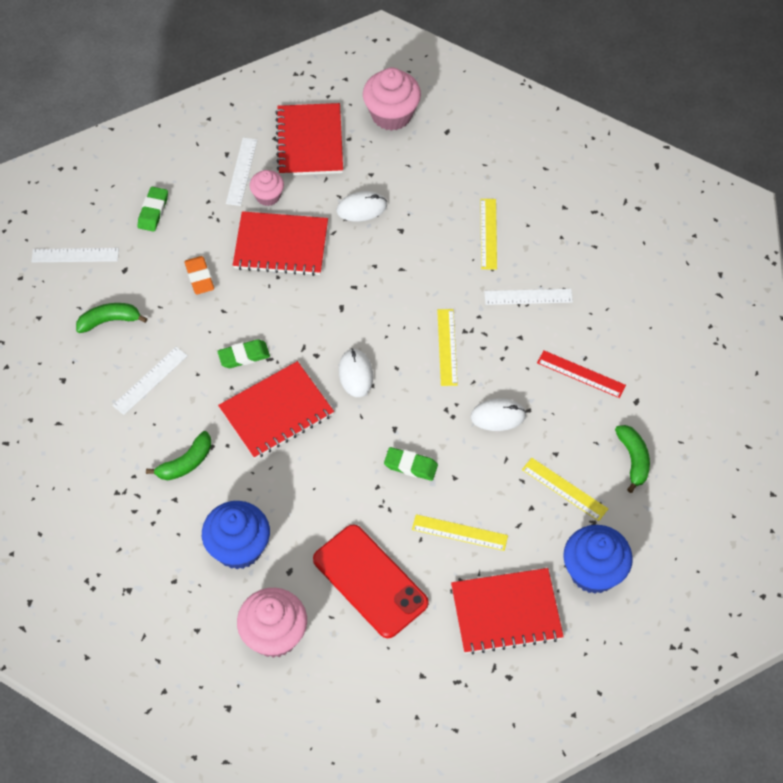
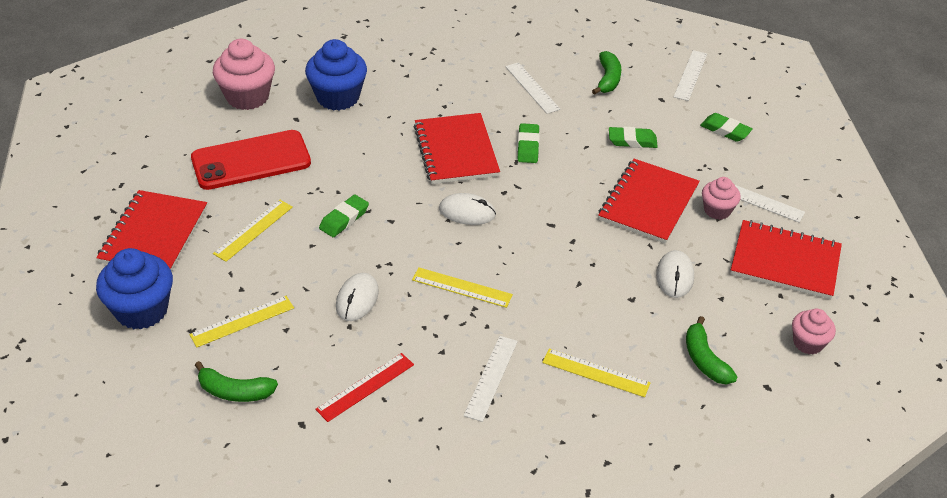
camera: 110 degrees right, 15 degrees down
green banana [146,431,211,480] -> green banana moved to [686,316,737,385]
orange eraser [184,256,214,294] -> green eraser [609,127,658,148]
pink cupcake [363,68,421,131] -> pink cupcake [792,309,836,354], size x0.58

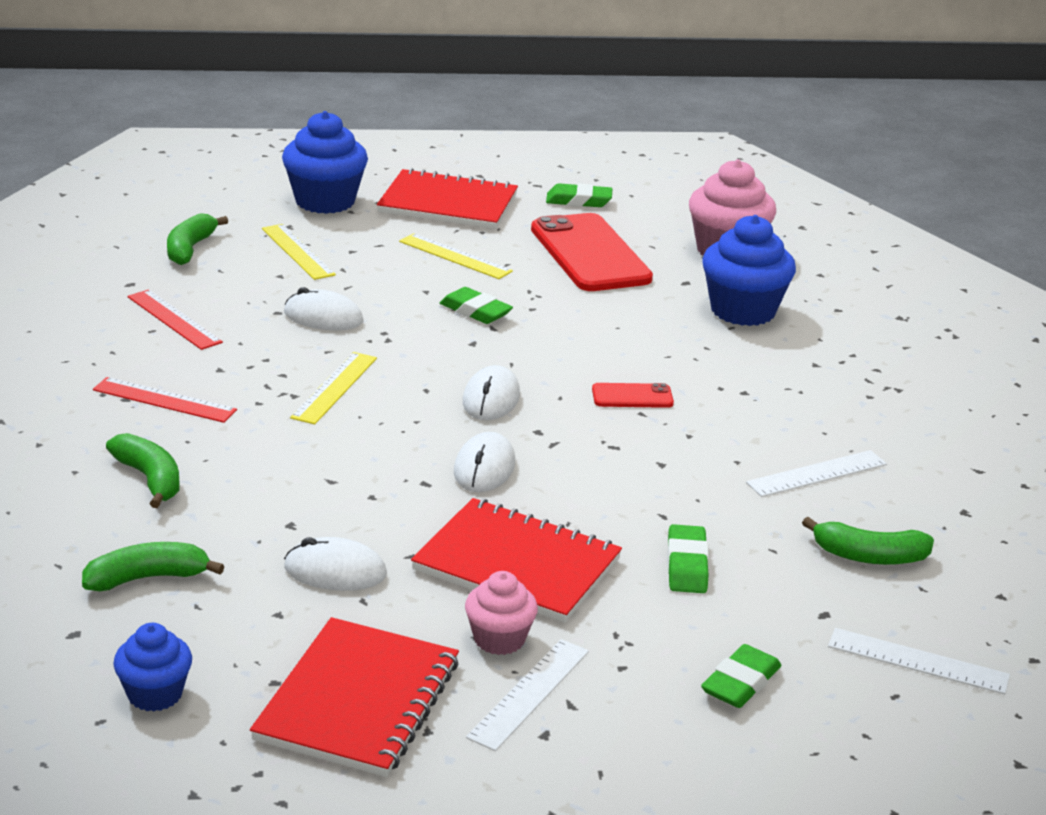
camera: 90 degrees right, 15 degrees down
red notebook [414,113,500,184] -> red phone [592,383,674,408]
white ruler [464,336,518,422] -> red ruler [93,377,237,423]
green eraser [517,123,540,163] -> green eraser moved to [546,183,612,207]
yellow ruler [542,348,651,397] -> green banana [106,433,180,508]
pink cupcake [792,309,836,354] -> blue cupcake [113,623,192,712]
none -> white mouse [454,432,515,492]

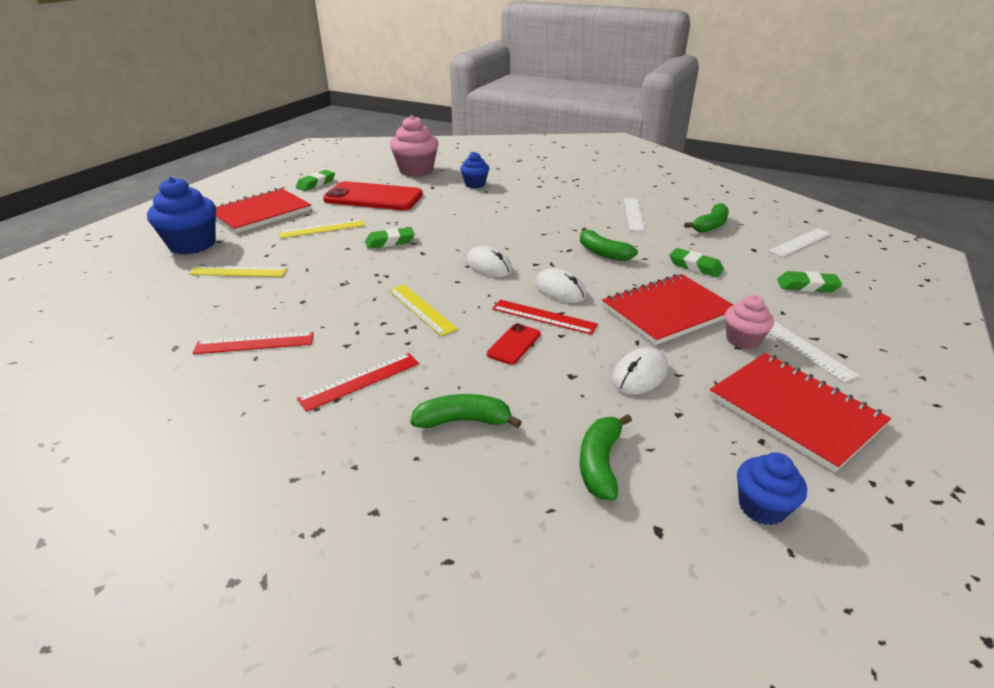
camera: 55 degrees left, 5 degrees up
green banana [167,213,228,265] -> green banana moved to [580,228,638,261]
white mouse [284,287,363,330] -> none
red phone [592,383,674,408] -> red phone moved to [487,323,540,365]
green eraser [701,644,781,708] -> green eraser turned 60 degrees counterclockwise [777,271,842,292]
blue cupcake [702,215,796,326] -> blue cupcake [460,152,489,188], size x0.58
none -> red ruler [492,300,598,335]

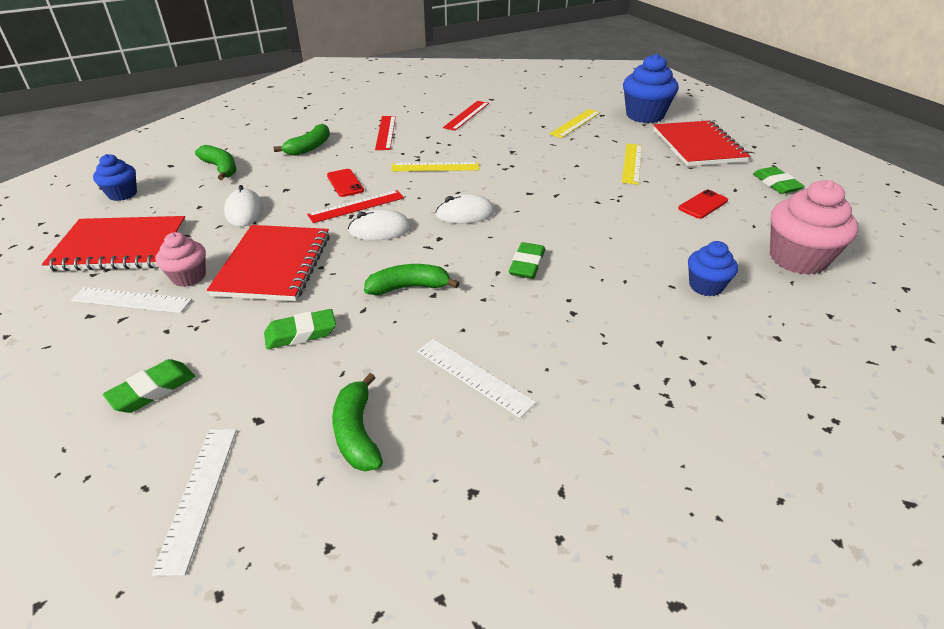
camera: 125 degrees right, 5 degrees up
red phone [323,181,423,210] -> red phone [678,190,728,219], size x0.45
green eraser [365,227,415,249] -> green eraser moved to [509,242,545,279]

